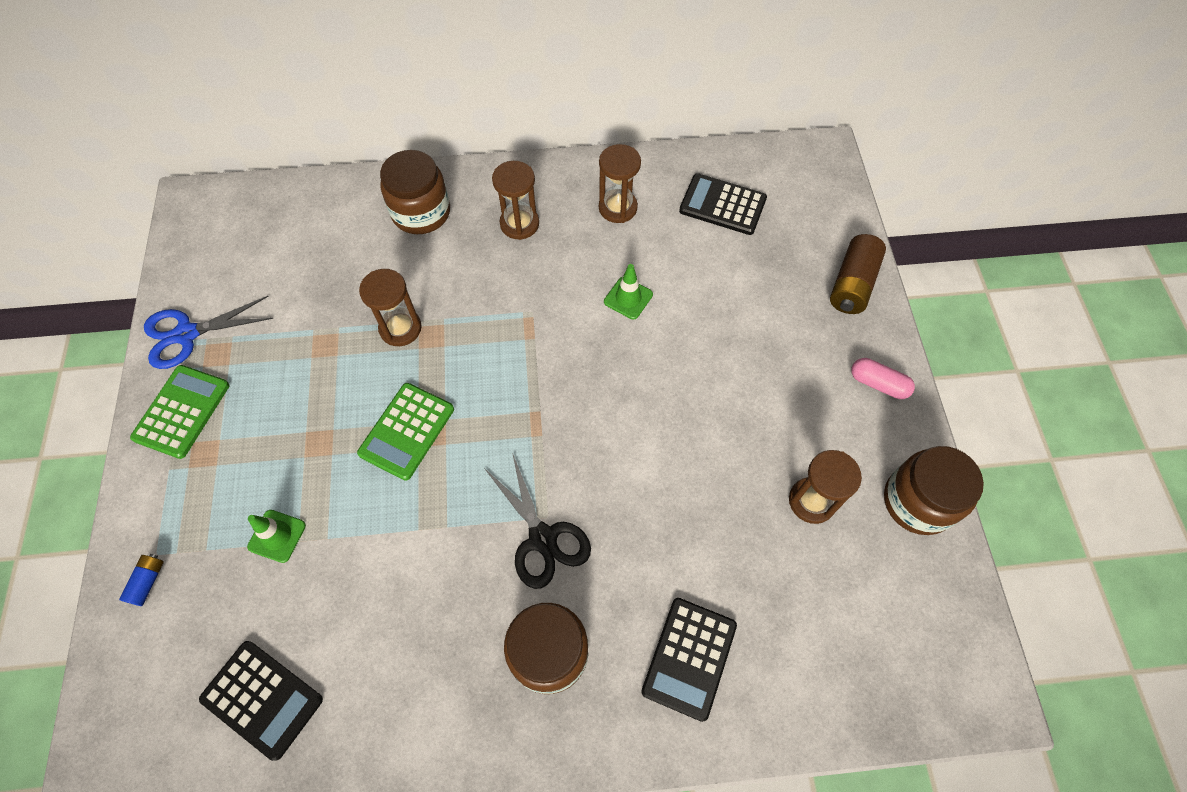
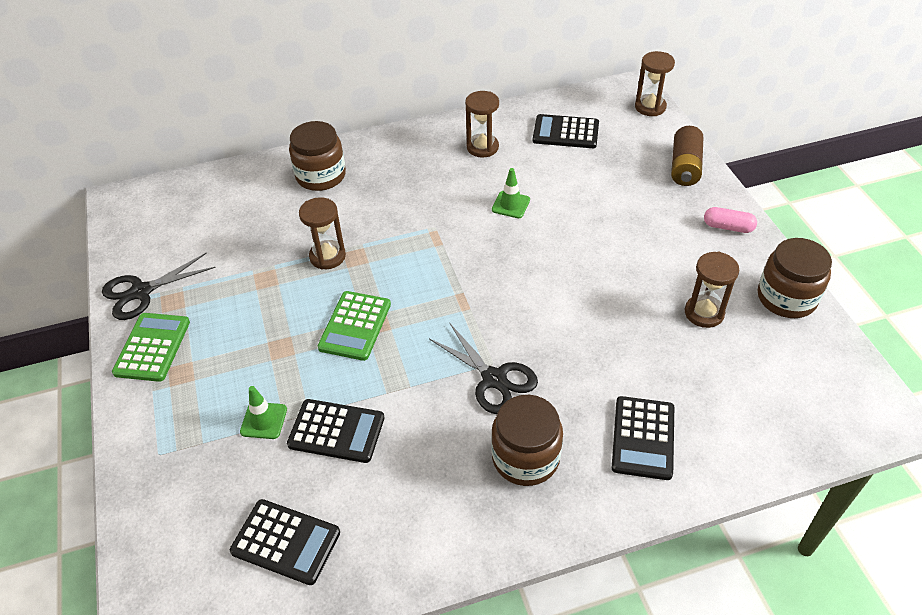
camera: 10 degrees left, 15 degrees down
blue battery [119,554,164,606] -> none
blue scissors [144,296,273,369] -> black scissors [102,253,216,320]
brown hourglass [492,161,539,240] -> brown hourglass moved to [635,51,675,116]
none -> black calculator [287,399,384,463]

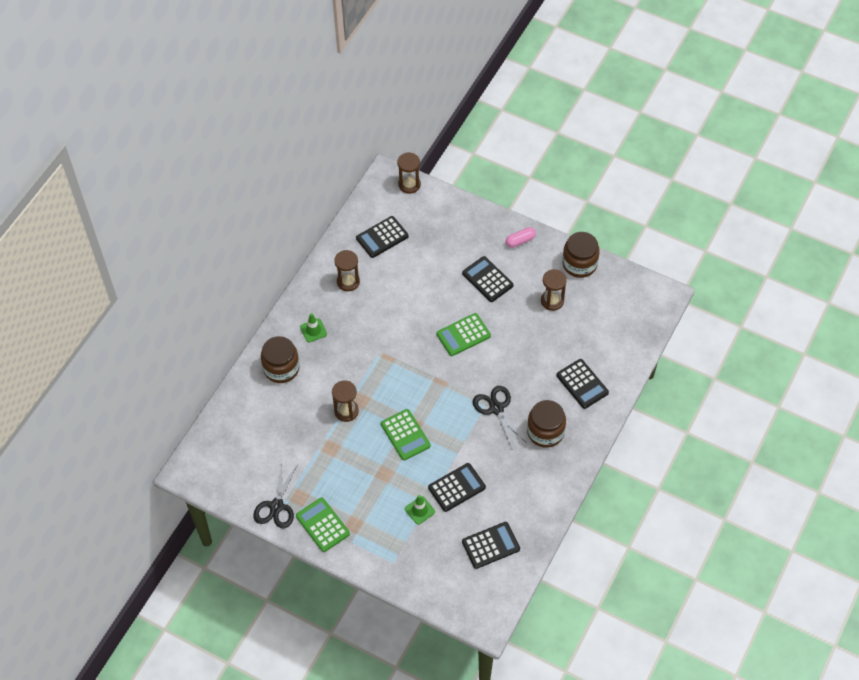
camera: 45 degrees left, 10 degrees up
black scissors [429,324,538,414] -> black scissors turned 120 degrees counterclockwise [473,386,527,448]
green traffic cone [492,168,530,218] -> green traffic cone moved to [300,313,327,343]
brown battery [671,126,704,186] -> none
none -> green calculator [436,313,491,356]
none -> black calculator [462,256,513,302]

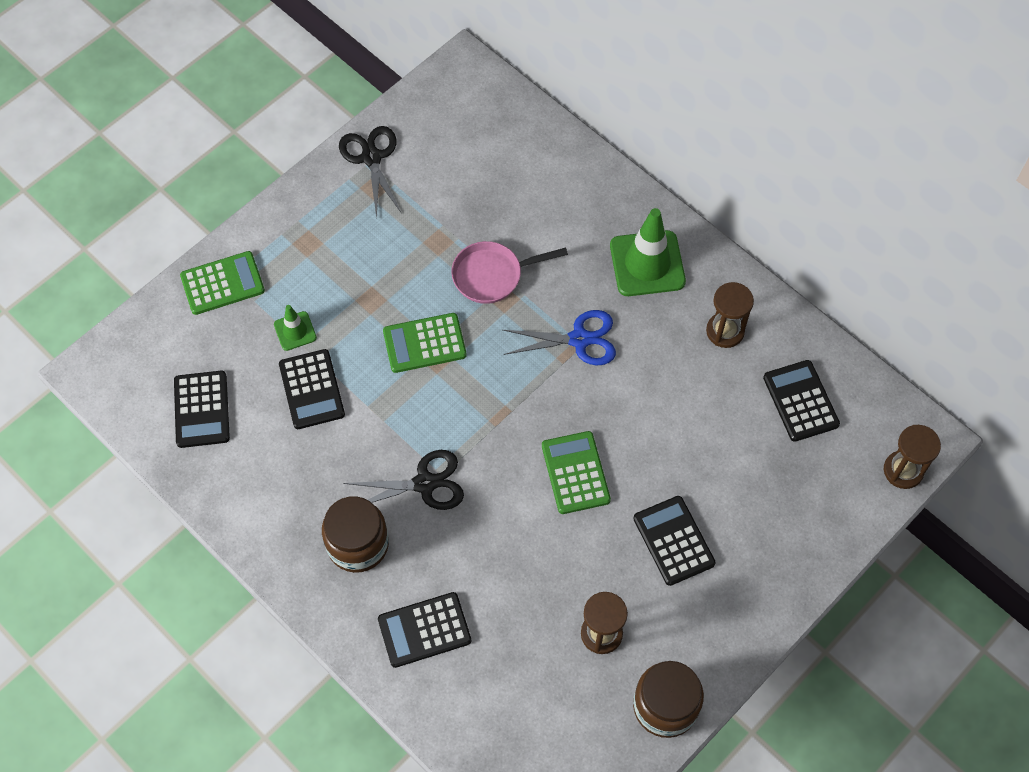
camera: 105 degrees right, 5 degrees up
black scissors [253,461,298,529] -> black scissors turned 45 degrees clockwise [339,126,402,219]
brown jar [261,336,300,383] -> none
green calculator [296,498,350,552] -> green calculator moved to [180,251,265,315]
green traffic cone [300,313,327,343] -> green traffic cone [610,208,686,296], size x1.93
brown hourglass [332,380,359,422] -> pink pan [451,241,568,304]
black calculator [462,256,513,302] -> black calculator turned 90 degrees counterclockwise [633,496,716,586]
pink capsule [506,227,536,248] -> none
none -> blue scissors [503,310,616,365]

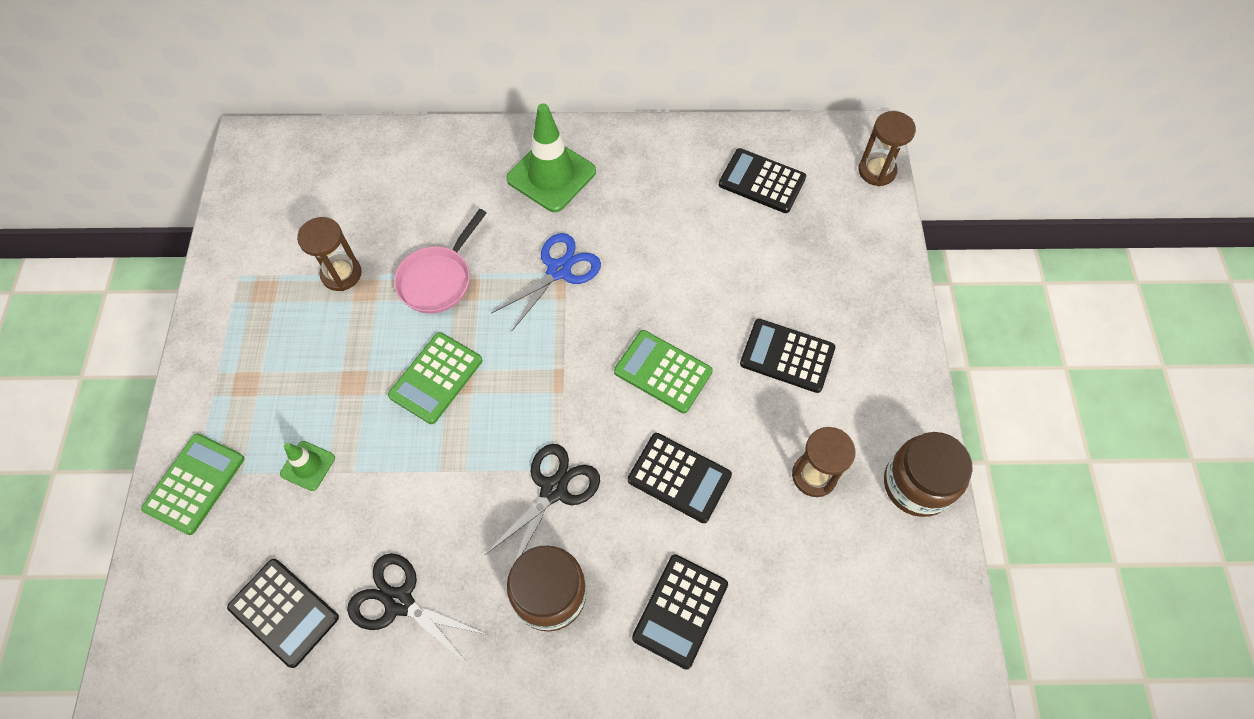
camera: 45 degrees left, 0 degrees up
black calculator [279,349,345,429] -> black calculator moved to [628,433,732,523]
black scissors [339,126,402,219] -> black scissors moved to [347,553,488,665]
brown hourglass [706,282,754,348] -> brown hourglass moved to [297,217,361,291]

